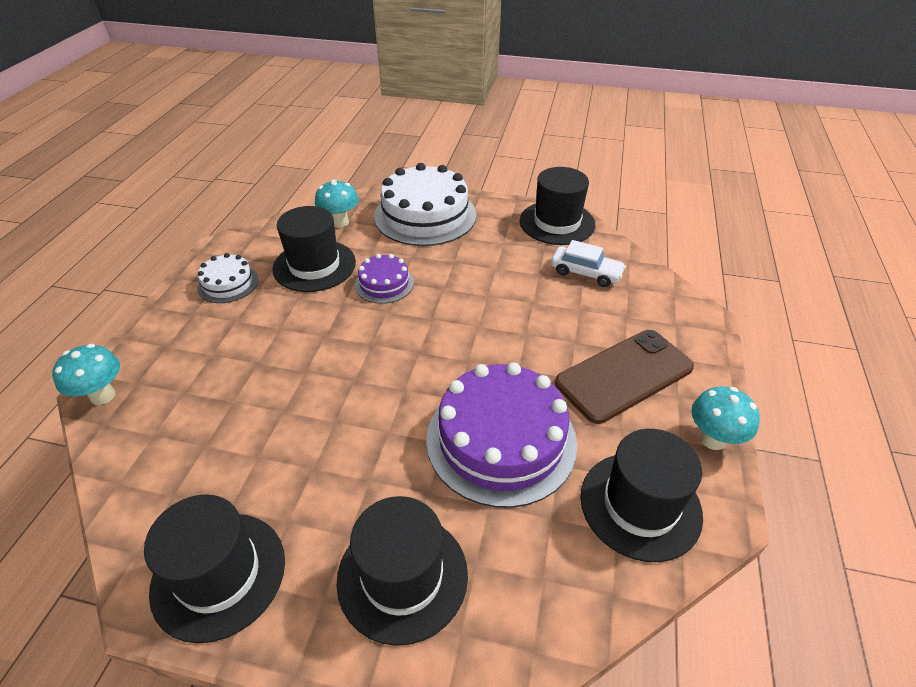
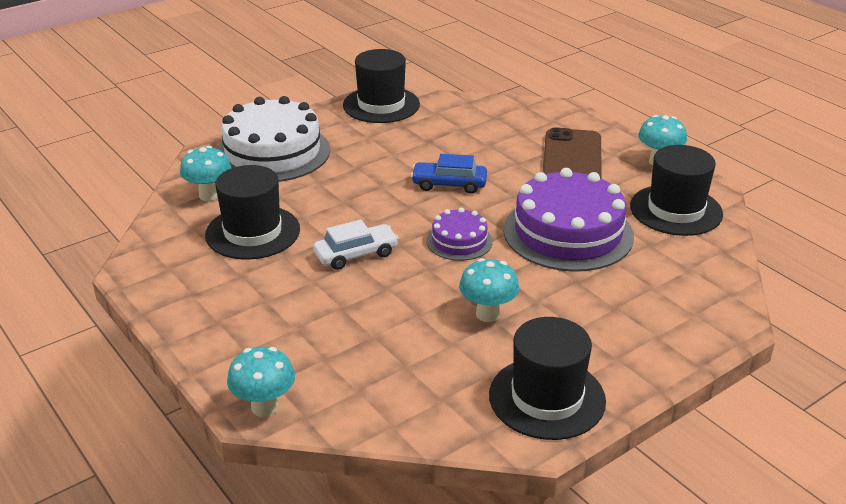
camera: 50 degrees left, 10 degrees down
white cake [197,253,258,303] -> none
black hat [337,496,468,646] -> none
purple cake [355,254,414,304] -> purple cake moved to [426,208,493,261]
white car [551,240,626,287] -> white car moved to [314,220,399,270]
none -> blue car [411,154,487,194]
none -> turquoise mushroom [459,258,519,322]

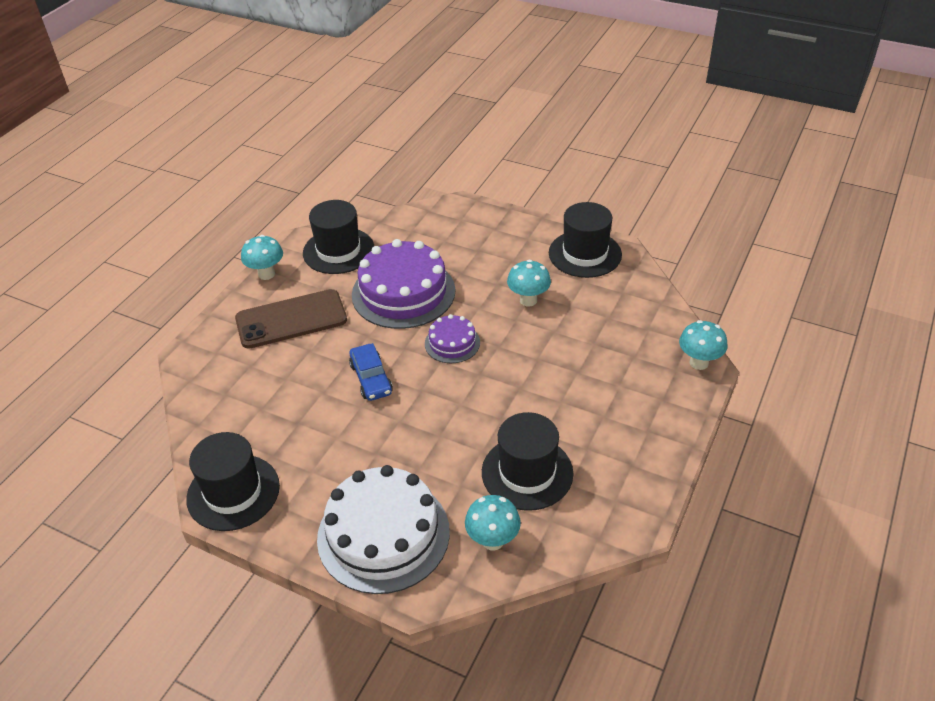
camera: 115 degrees left, 10 degrees up
white car [314,220,399,270] -> none

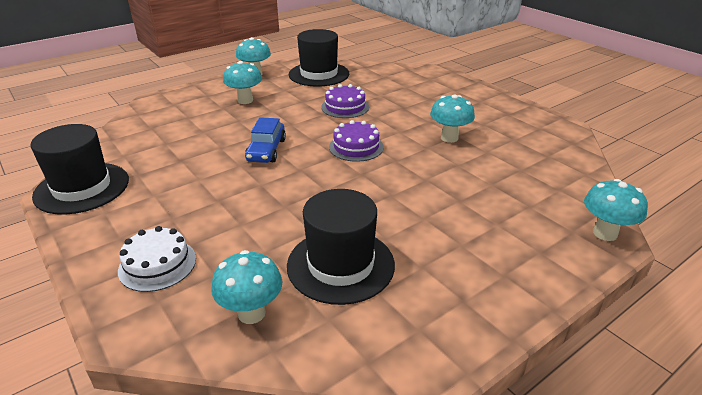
camera: 25 degrees right, 10 degrees down
brown phone [235,289,347,349] -> turquoise mushroom [223,61,262,104]
white cake [317,465,450,594] -> white cake [118,226,196,292], size x0.51
purple cake [352,239,455,329] -> purple cake [321,84,369,118], size x0.51
black hat [549,202,622,278] -> none

